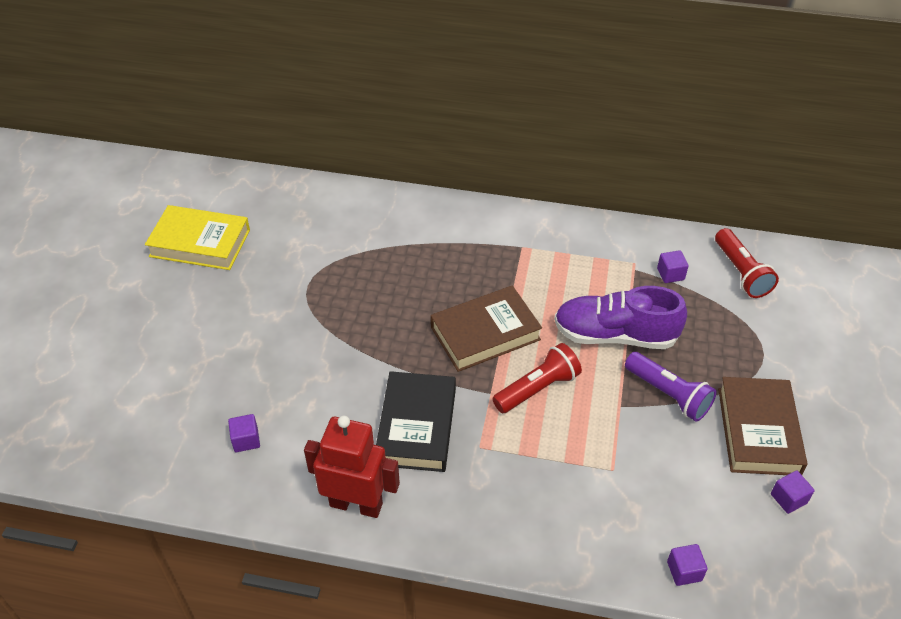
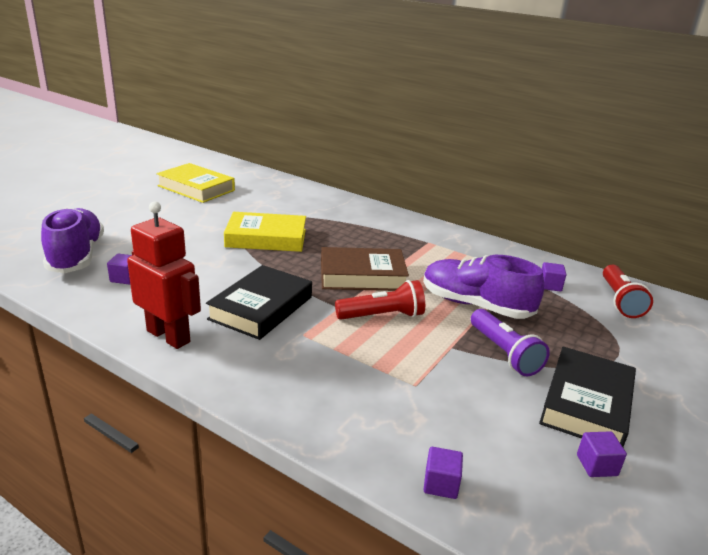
camera: 20 degrees right, 20 degrees down
brown book [718,377,808,475] -> black book [539,346,636,447]
none -> purple shoe [41,207,104,273]
none -> yellow book [224,212,306,252]

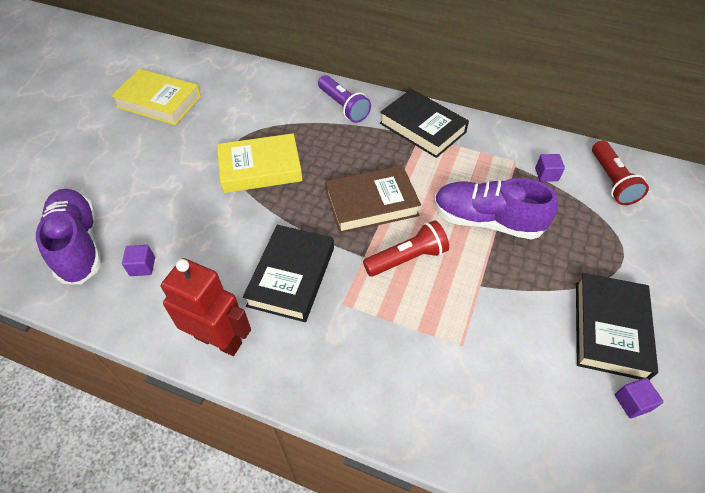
camera: 10 degrees left, 25 degrees up
purple cube [423,447,463,499] -> none
purple flashlight [471,309,550,376] -> purple flashlight moved to [318,75,371,123]
none -> black book [380,89,469,158]

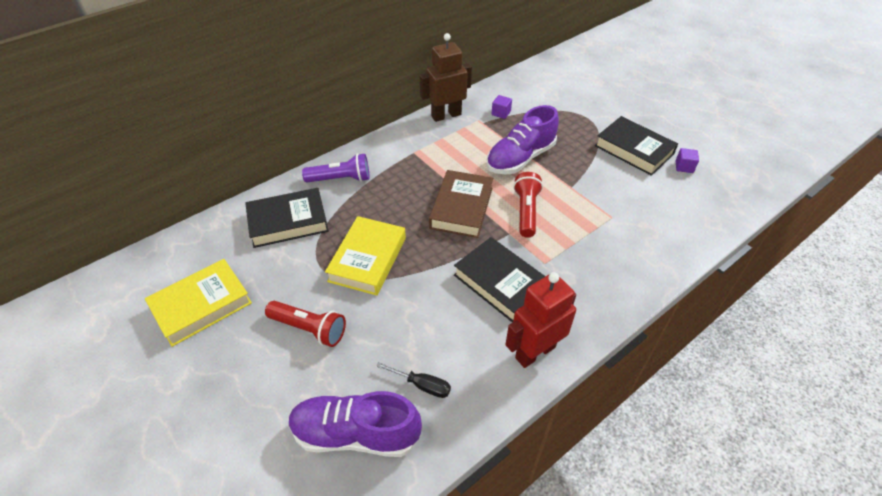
camera: 60 degrees left, 5 degrees down
purple cube [122,245,155,276] -> black screwdriver [376,362,451,398]
black book [380,89,469,158] -> black book moved to [245,188,329,248]
red flashlight [592,140,649,205] -> red flashlight moved to [265,301,346,347]
none -> brown robot [420,33,472,122]

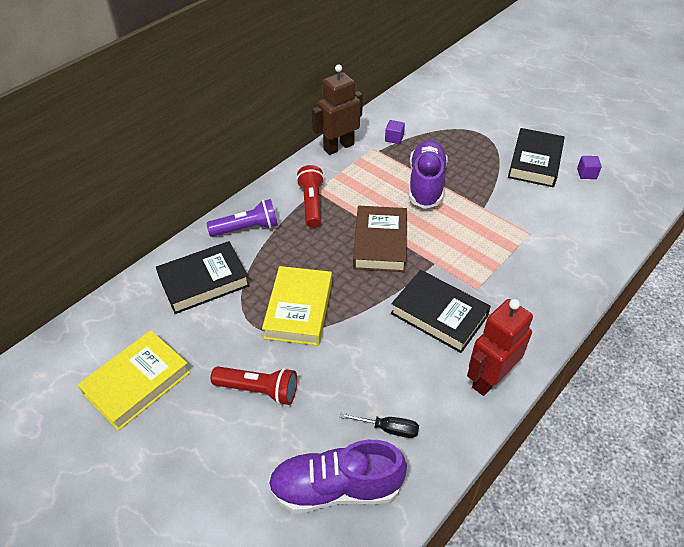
camera: 10 degrees left, 0 degrees up
purple shoe [487,105,559,174] -> purple shoe turned 150 degrees clockwise [409,140,448,209]
red flashlight [513,172,543,238] -> red flashlight moved to [296,165,324,228]
black book [595,116,678,176] -> black book turned 75 degrees clockwise [508,128,565,187]

